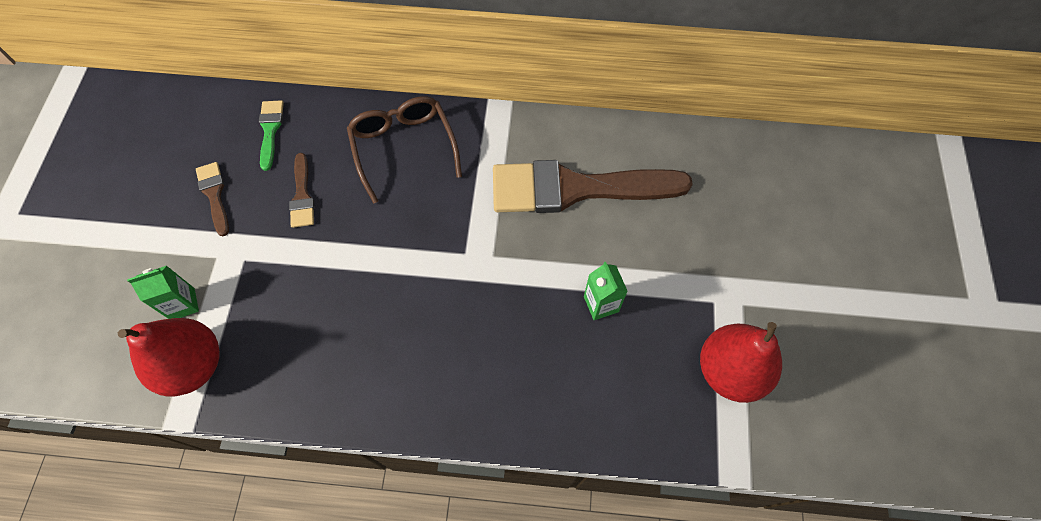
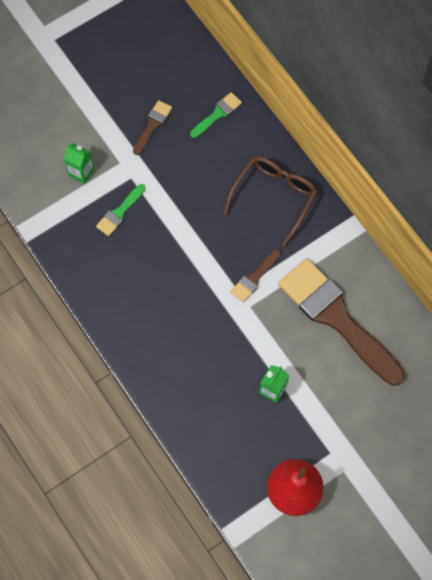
camera: 50 degrees right, 5 degrees up
red pear [118,318,220,397] -> none
brown brush [289,153,314,228] -> brown brush moved to [231,249,281,302]
none -> green brush [96,184,145,236]

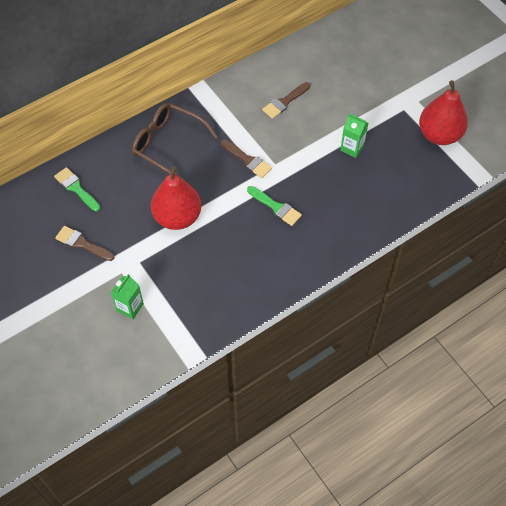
camera: 90 degrees left, 10 degrees down
green brush [96,184,145,236] -> green brush moved to [247,186,302,226]
brown brush [278,258,405,386] -> brown brush [262,82,310,119], size x0.43
none -> red pear [151,166,201,230]

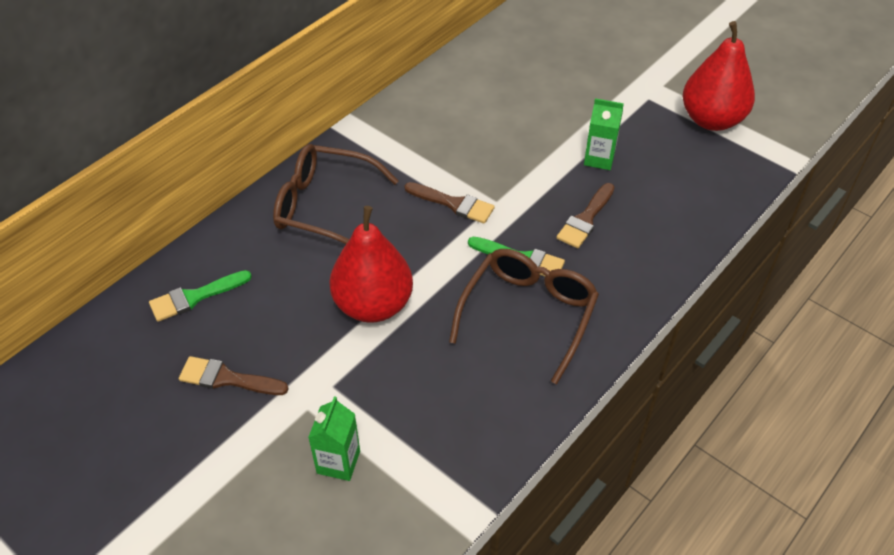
camera: 15 degrees left, 10 degrees down
green brush [54,167,100,212] -> green brush turned 60 degrees counterclockwise [149,270,252,322]
brown brush [262,82,310,119] -> brown brush moved to [556,183,614,248]
none -> brown glasses [449,249,599,384]

